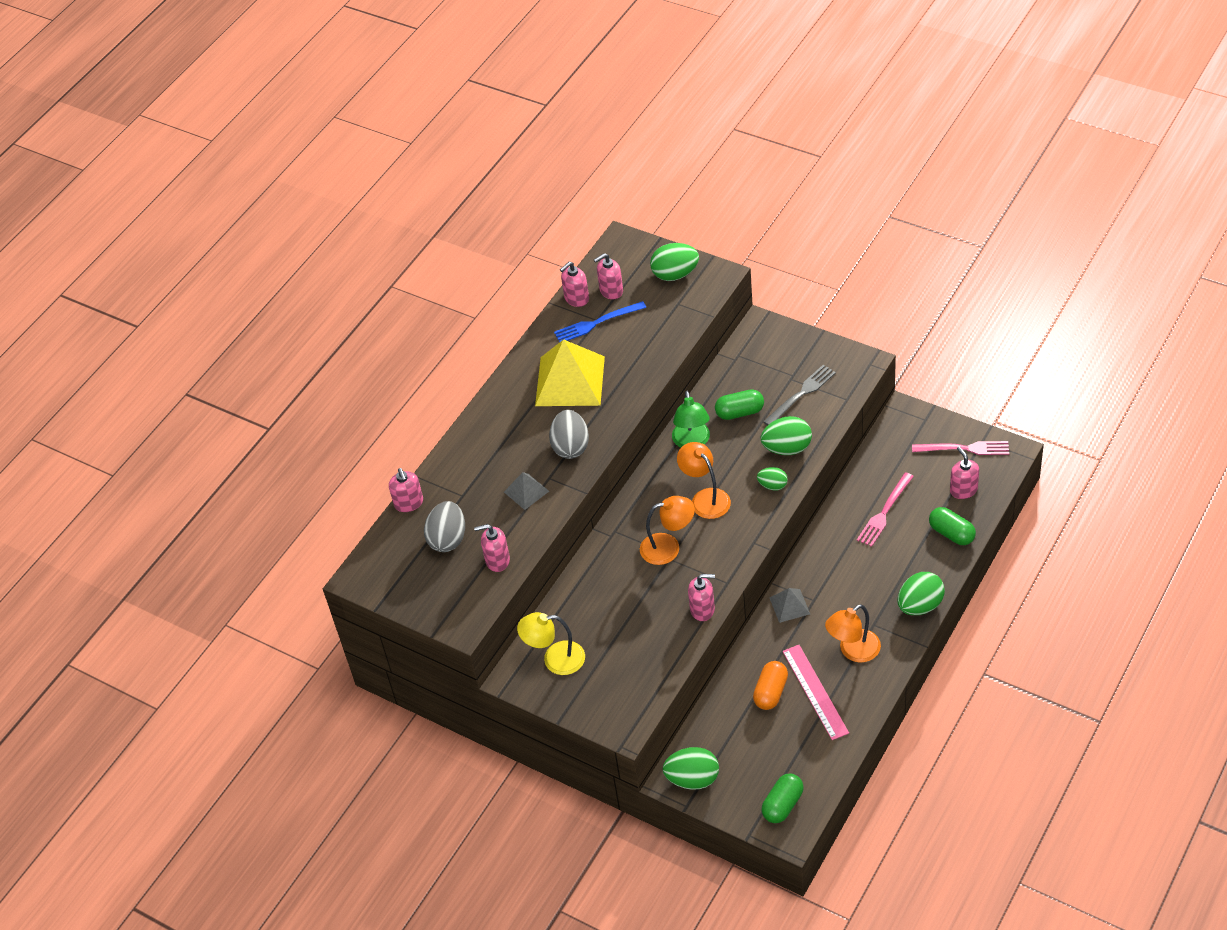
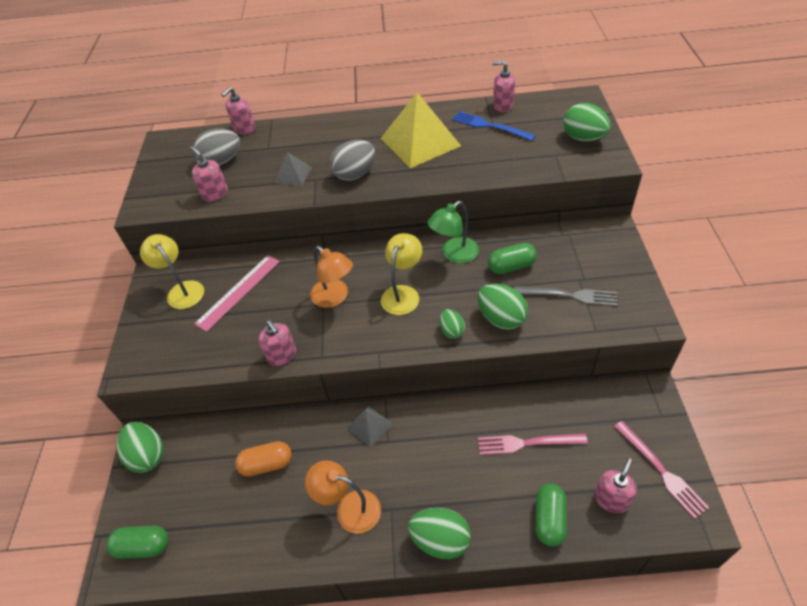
camera: 55 degrees right, 0 degrees up
pink soap dispenser [594,253,623,299] -> none
orange lamp [677,442,731,519] -> yellow lamp [381,233,422,315]
green capsule [715,389,764,420] -> green capsule turned 60 degrees counterclockwise [488,243,537,274]
pink ruler [783,645,849,740] -> pink ruler moved to [194,255,280,332]

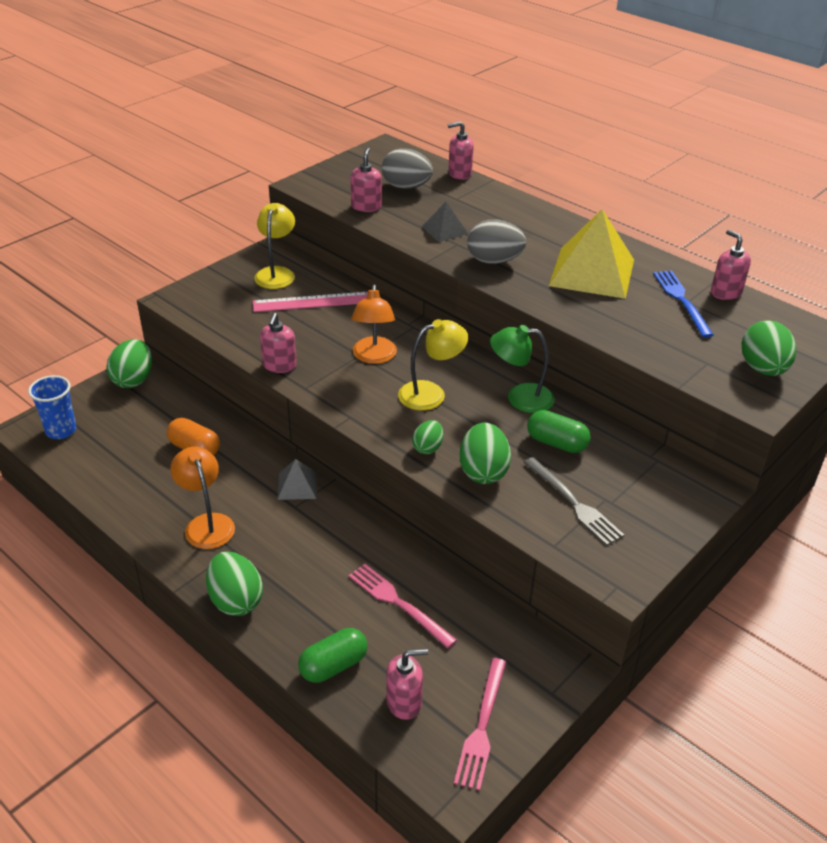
camera: 40 degrees right, 10 degrees down
green capsule [106,526,168,559] -> blue cup [28,375,76,439]

